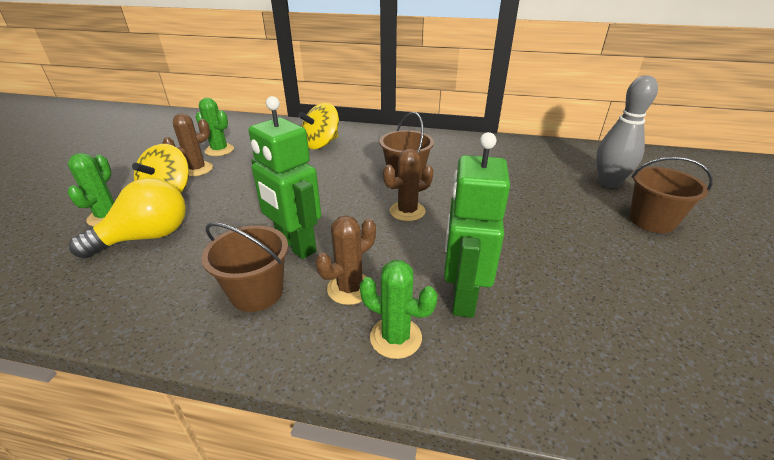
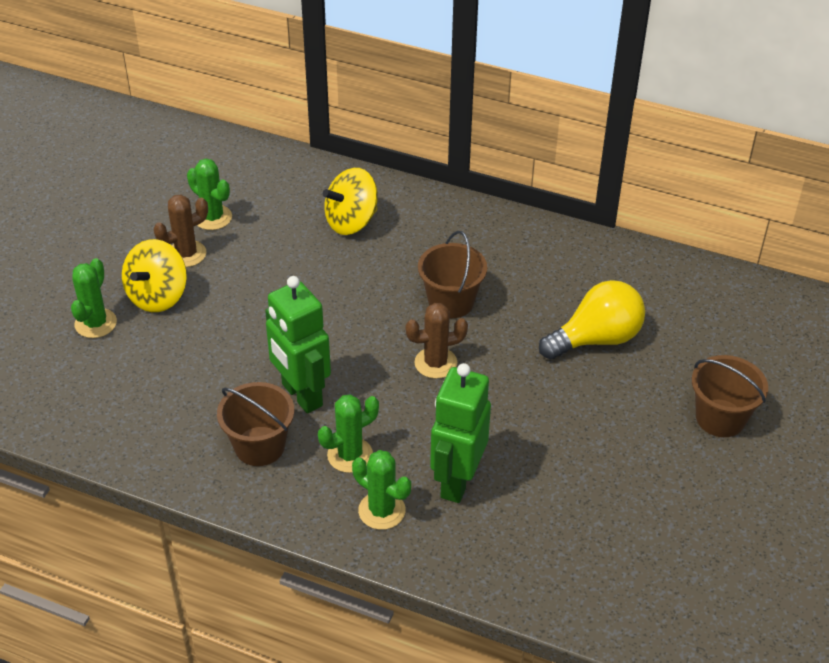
camera: 10 degrees right, 10 degrees up
yellow light bulb [69,178,186,259] -> yellow light bulb moved to [539,280,645,360]
brown cactus [316,216,376,305] -> green cactus [318,394,379,473]
grey bowling pin [596,75,658,188] -> none

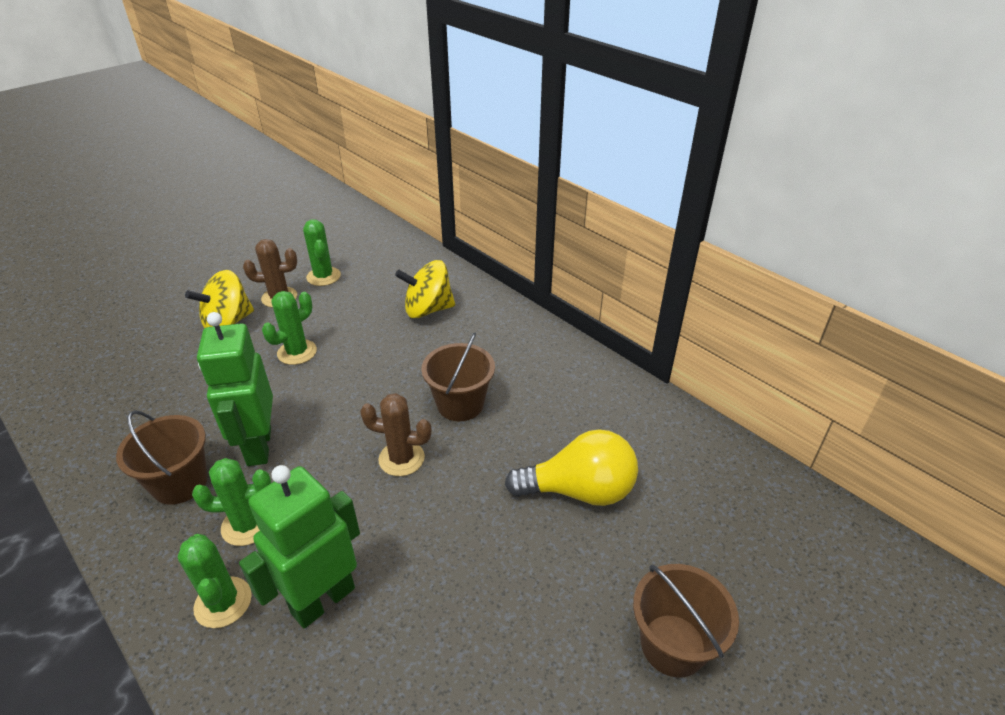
camera: 25 degrees right, 5 degrees down
green cactus [71,258,117,338] -> green cactus moved to [262,291,317,365]

